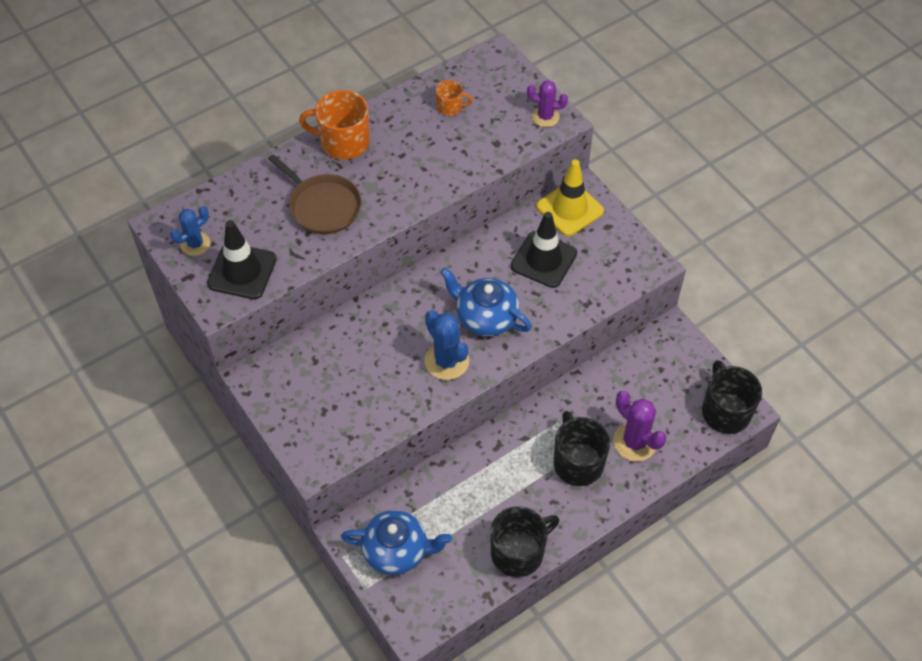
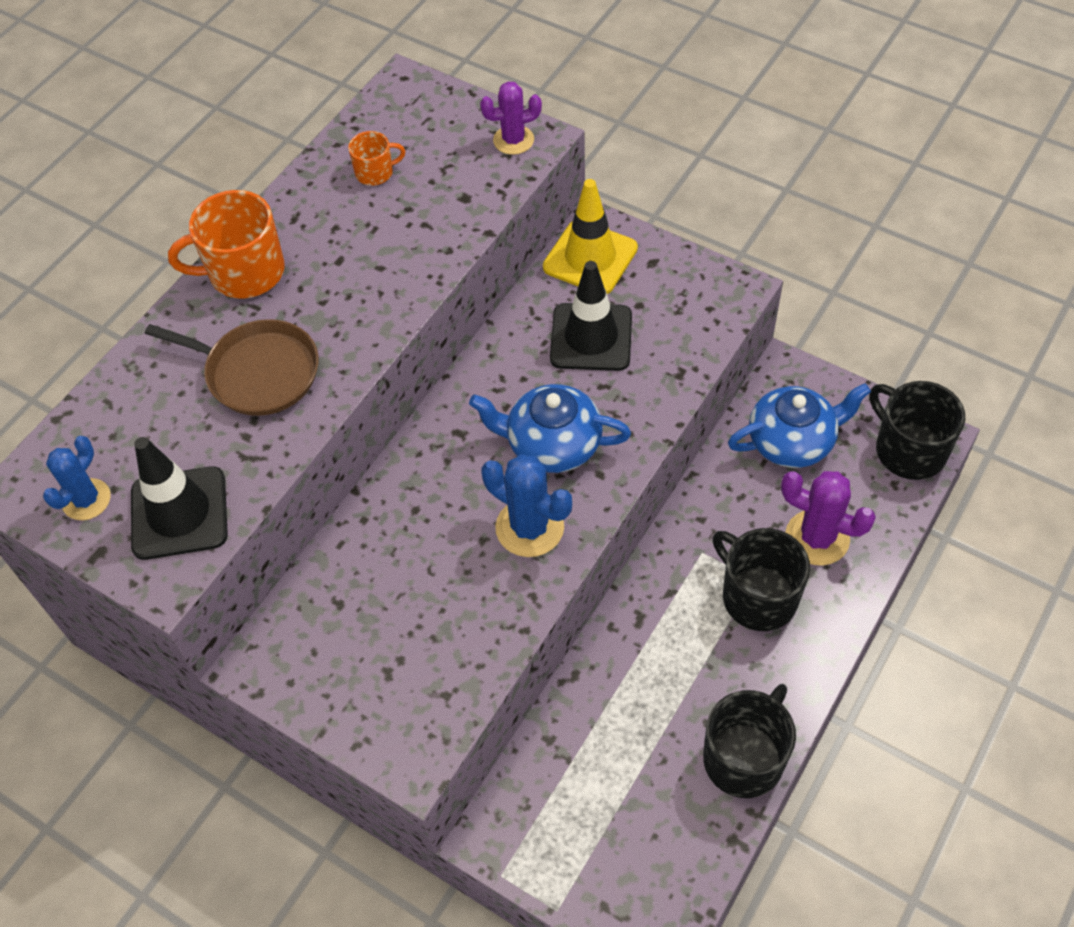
camera: 20 degrees left, 0 degrees up
blue teapot [341,510,452,575] -> blue teapot moved to [728,383,871,468]

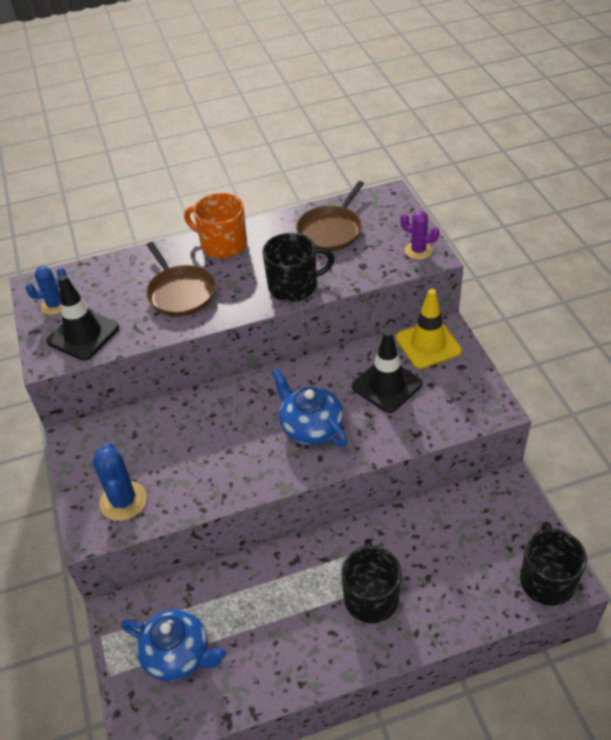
camera: 40 degrees right, 10 degrees down
orange mug [348,131,405,186] -> brown pan [296,181,364,251]
blue cactus [481,454,572,557] -> blue cactus moved to [93,443,147,521]
black mug [703,684,796,798] -> black mug moved to [262,233,335,302]
blue teapot [728,383,871,468] -> blue teapot moved to [121,609,226,681]
purple cactus [781,471,876,566] -> none

